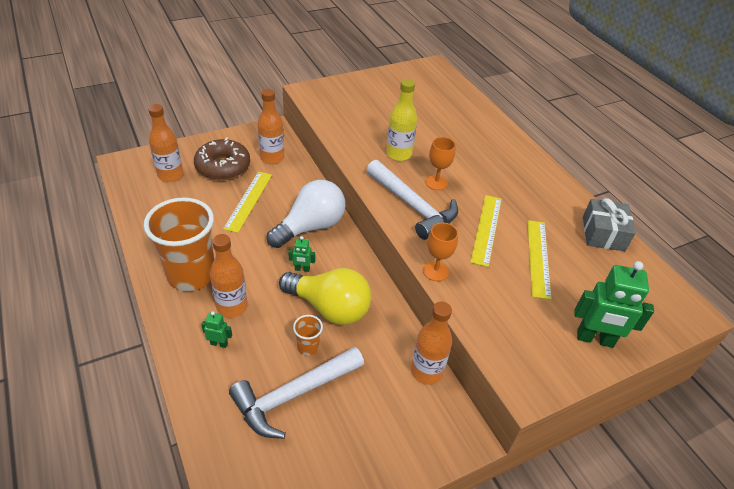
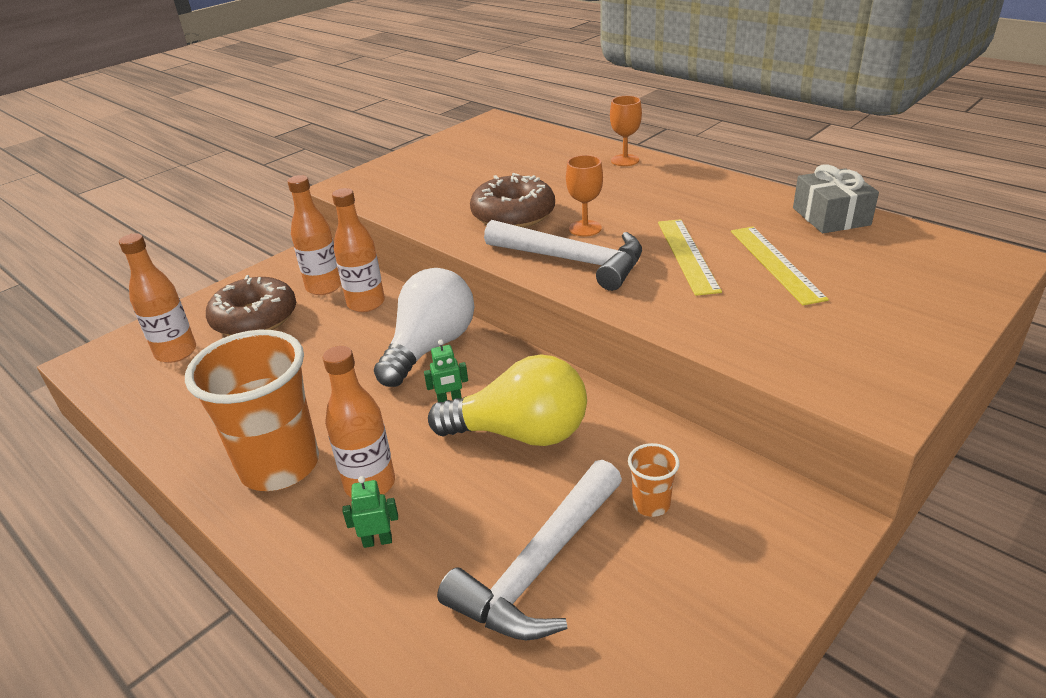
camera: 15 degrees left, 10 degrees down
yellow ruler [223,172,272,233] -> none
orange cup [293,315,323,356] -> orange cup moved to [628,443,680,517]
yellow bottle [386,79,417,161] -> brown donut [470,173,555,228]
orange bottle [411,302,452,384] -> orange bottle moved to [332,188,385,312]
orange goblet [423,223,458,281] -> orange goblet moved to [610,96,642,166]
green robot [574,261,654,348] -> none

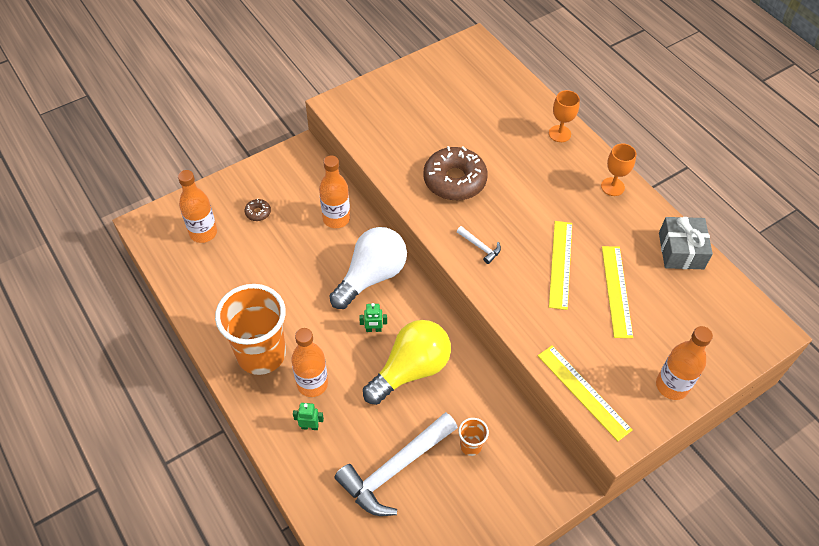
camera: 10 degrees right, 20 degrees up
brown donut [206,275,296,336] -> brown donut [245,198,271,221], size x0.42
orange bottle [287,175,341,295] -> orange bottle moved to [656,326,713,400]
yellow light bulb [428,355,587,446] -> yellow light bulb turned 60 degrees counterclockwise [363,320,451,405]
white hammer [484,220,642,291] -> white hammer [457,226,501,264], size x0.42
orange goblet [566,155,603,236] -> orange goblet moved to [601,143,636,196]
none -> yellow ruler [538,346,633,441]

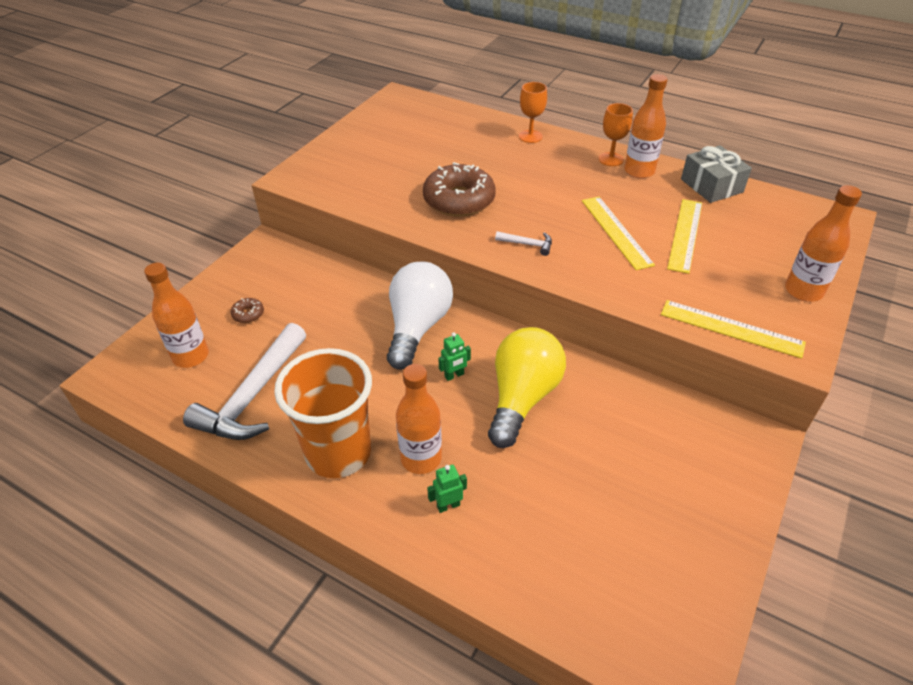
camera: 25 degrees left, 10 degrees down
orange bottle [319,156,350,228] -> orange bottle moved to [624,74,668,179]
white hammer [335,412,458,516] -> white hammer moved to [183,323,306,440]
orange cup [459,418,489,456] -> none
yellow ruler [602,246,633,338] -> yellow ruler turned 45 degrees clockwise [667,199,702,274]

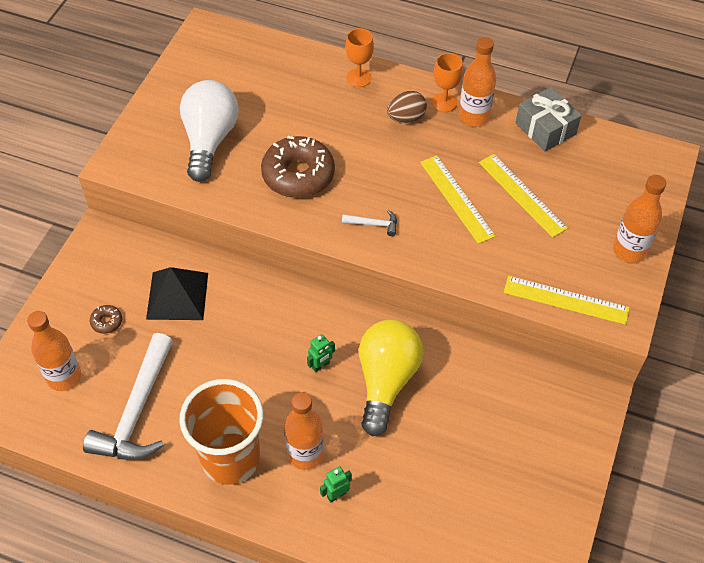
camera: 10 degrees left, 10 degrees up
white light bulb [387,261,453,370] -> white light bulb moved to [180,80,239,182]
yellow ruler [667,199,702,274] -> yellow ruler turned 45 degrees counterclockwise [479,154,568,238]
none -> black pyramid [146,267,208,320]
none -> brown egg [387,91,427,123]

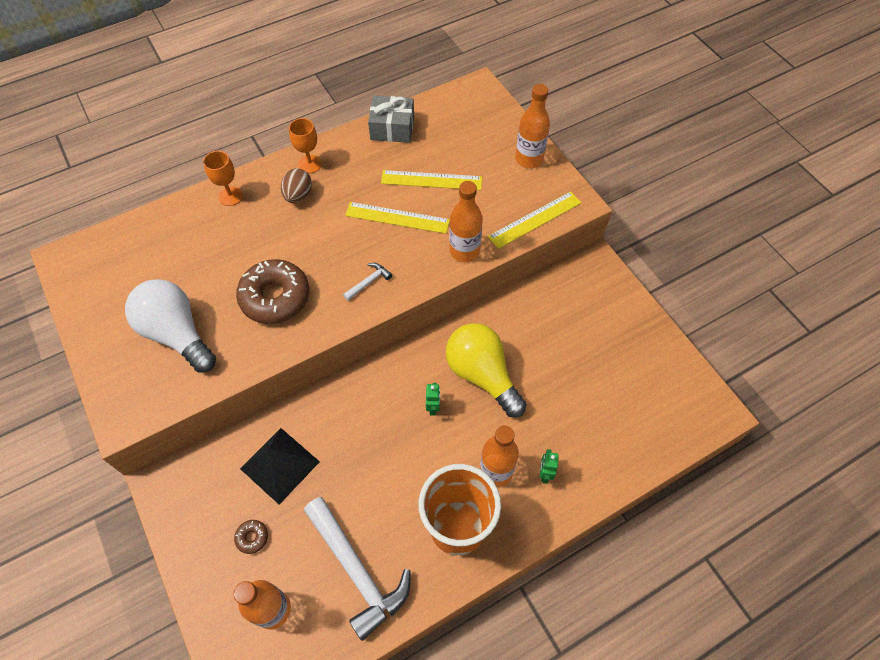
camera: 50 degrees left, 5 degrees up
orange bottle [459,37,496,126] -> orange bottle moved to [449,181,483,262]

